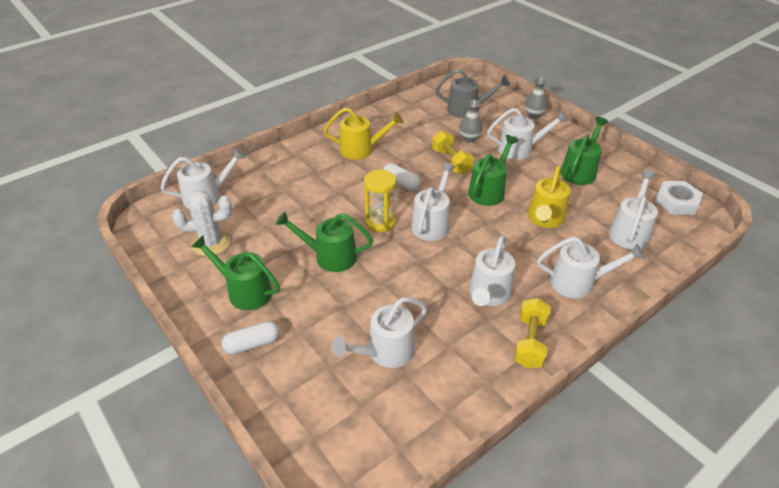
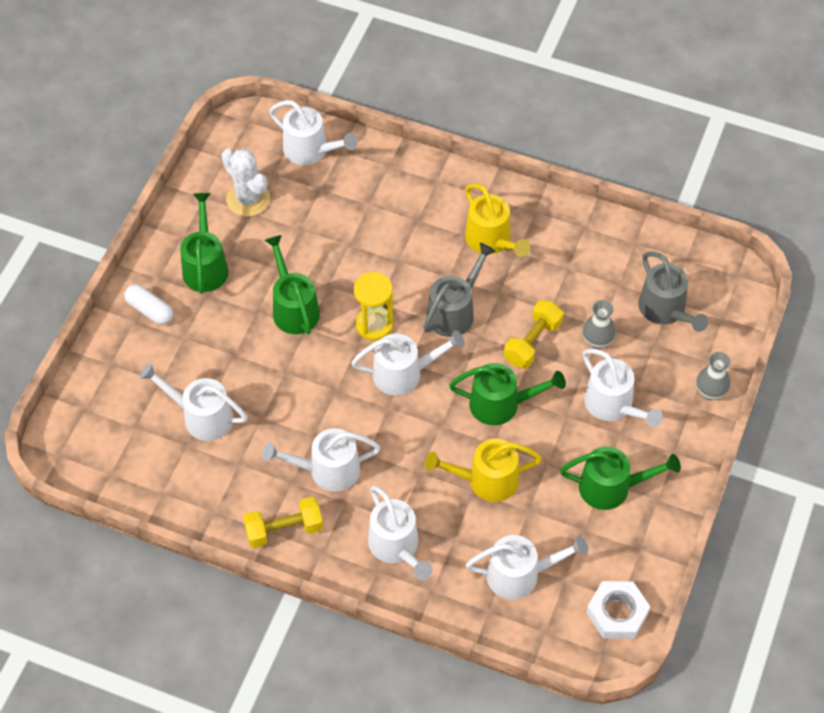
camera: 60 degrees right, 15 degrees up
white capsule [383,163,421,191] -> grey watering can [423,243,496,337]

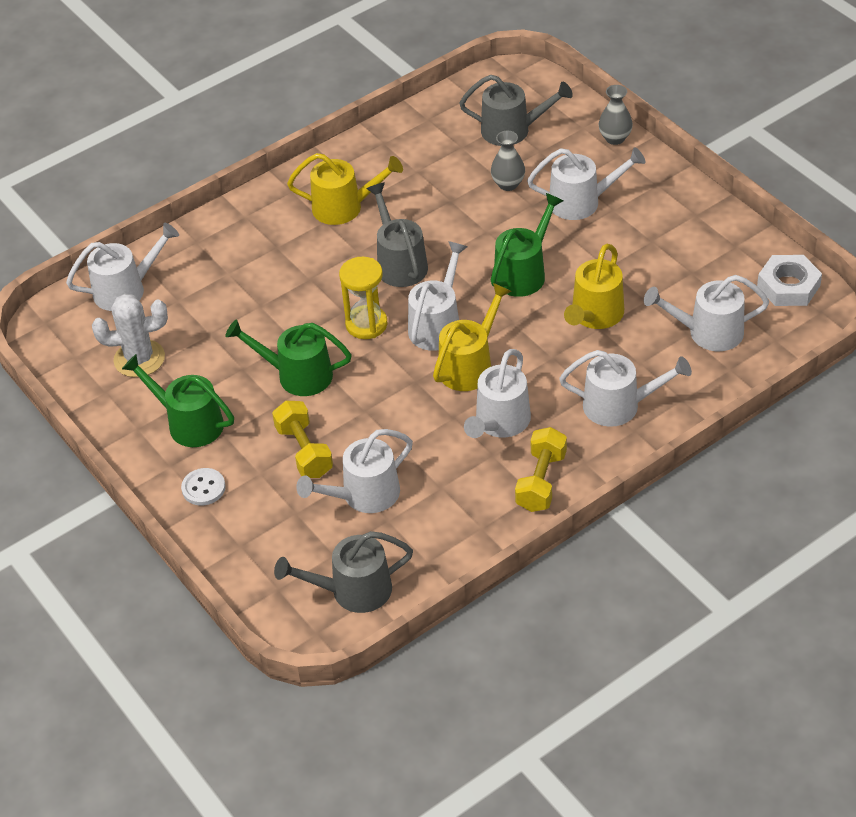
camera: 55 degrees left, 10 degrees down
white capsule [125,284,173,325] -> white button [181,468,226,505]
white watering can [466,535,588,600] -> white watering can turned 120 degrees counterclockwise [644,275,769,351]
yellow dumbbell [504,300,563,369] -> yellow dumbbell moved to [272,401,333,478]
green watering can [560,446,681,510] -> none
none -> grey watering can [274,531,413,613]
none -> yellow watering can [433,283,511,391]

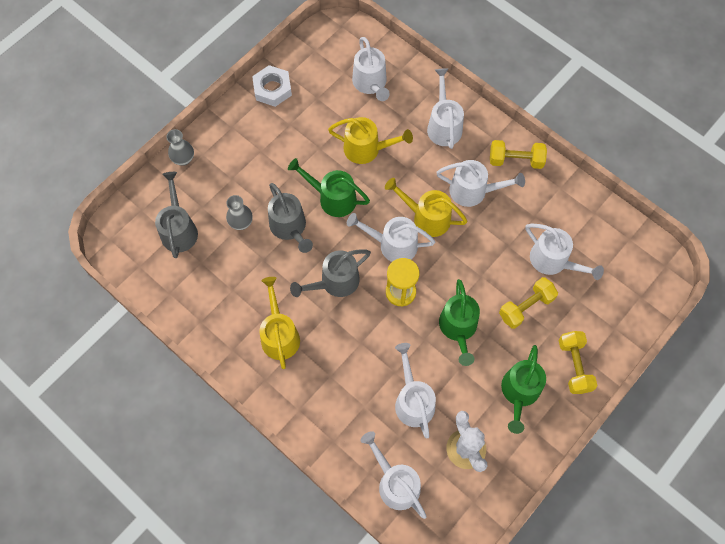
camera: 105 degrees left, 20 degrees up
white button [181,468,226,505] -> yellow dumbbell [559,331,598,394]
grey watering can [274,531,413,613] -> grey watering can moved to [268,183,313,253]
white watering can [527,147,645,220] -> white watering can moved to [395,343,436,438]
white nut [757,255,822,306] -> white nut moved to [252,65,292,107]

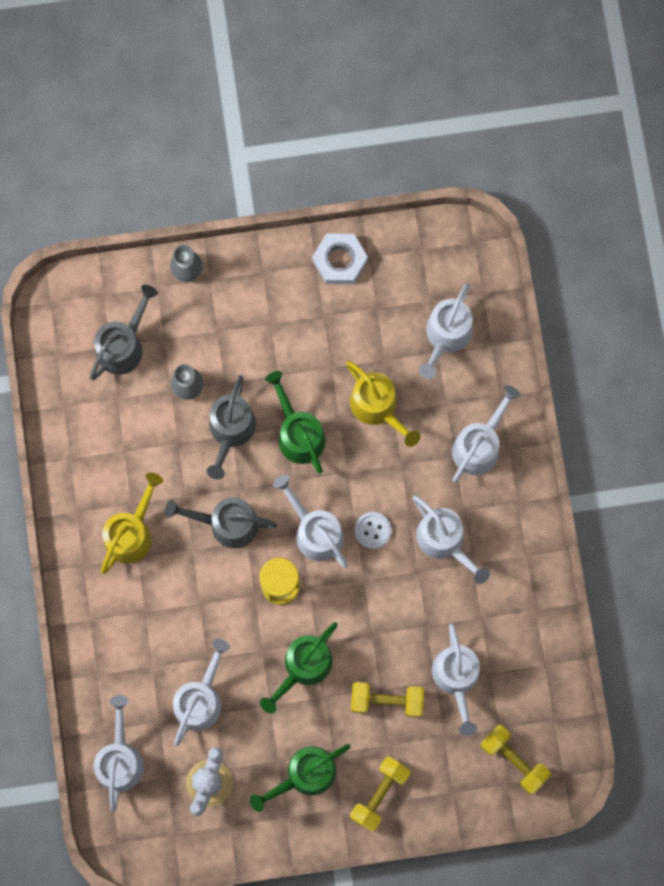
camera: 40 degrees right, 10 degrees up
yellow watering can [385,178,468,237] -> white button [355,512,391,549]
yellow dumbbell [490,140,547,169] -> yellow dumbbell moved to [480,725,551,794]

